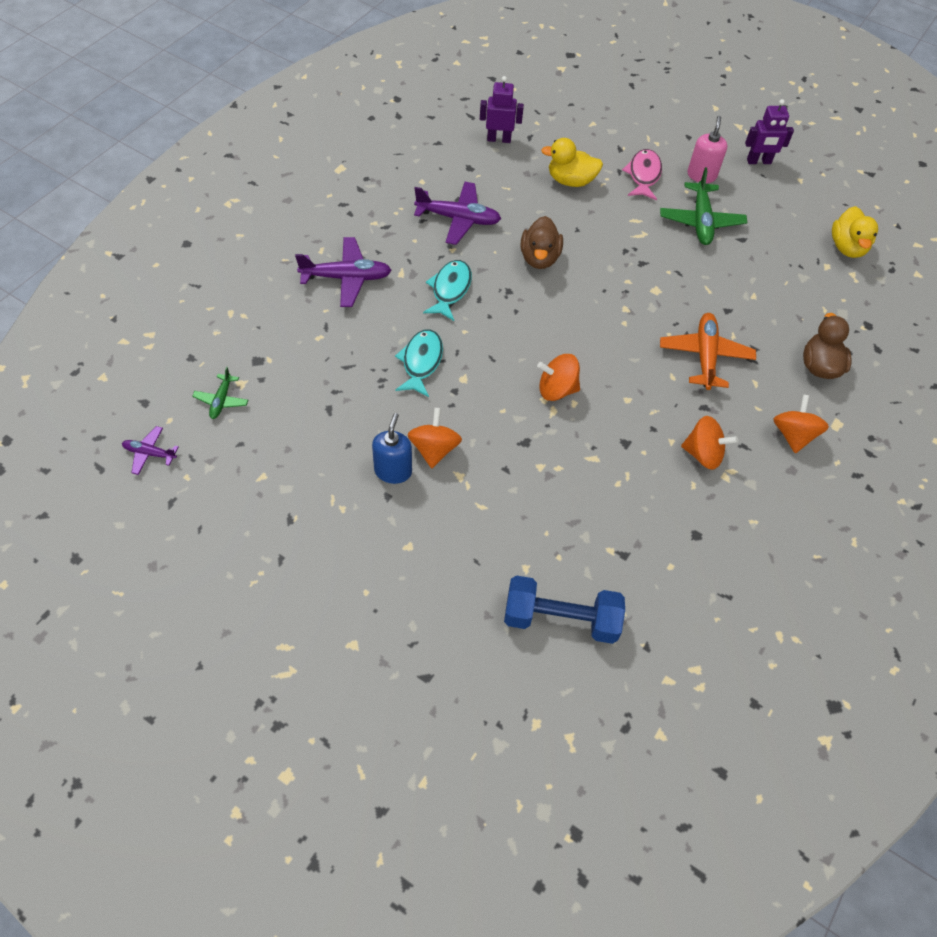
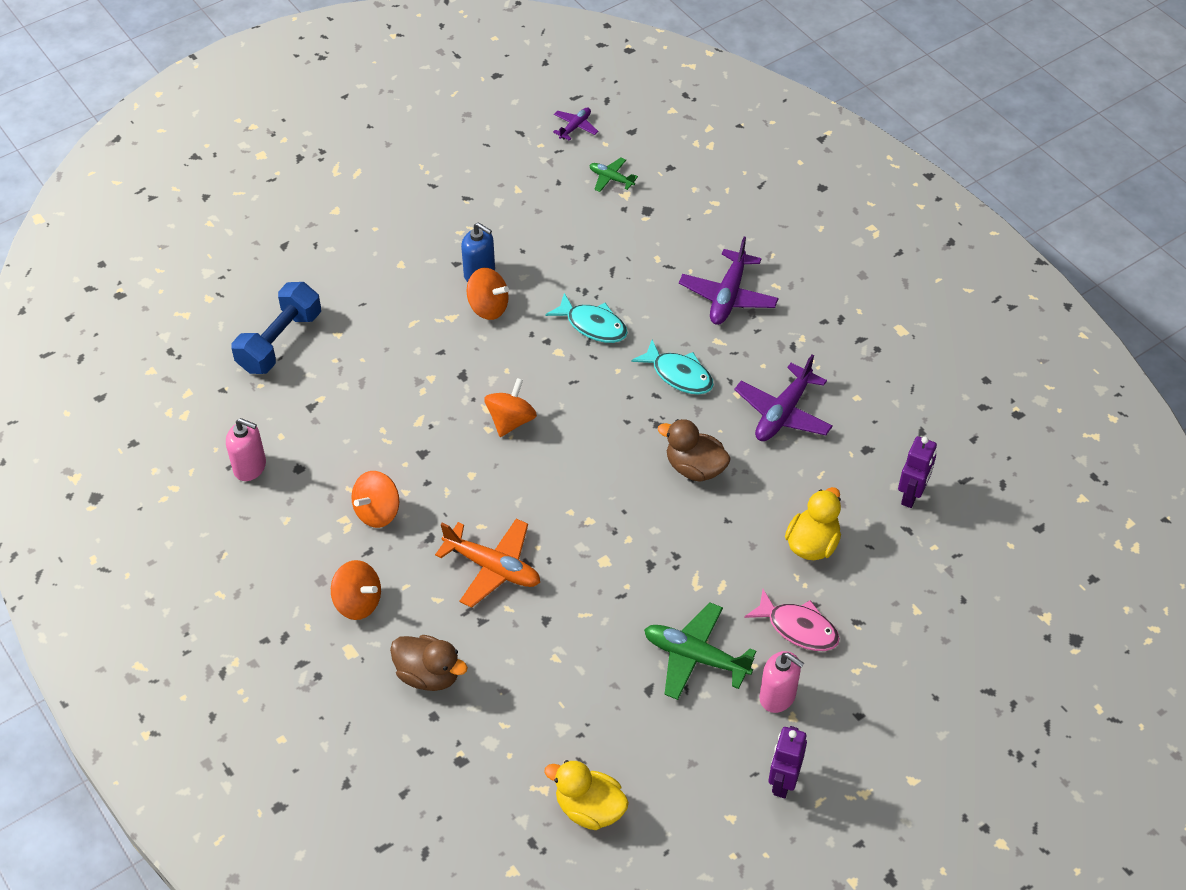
camera: 115 degrees right, 5 degrees down
none -> pink soap dispenser [226,418,266,481]

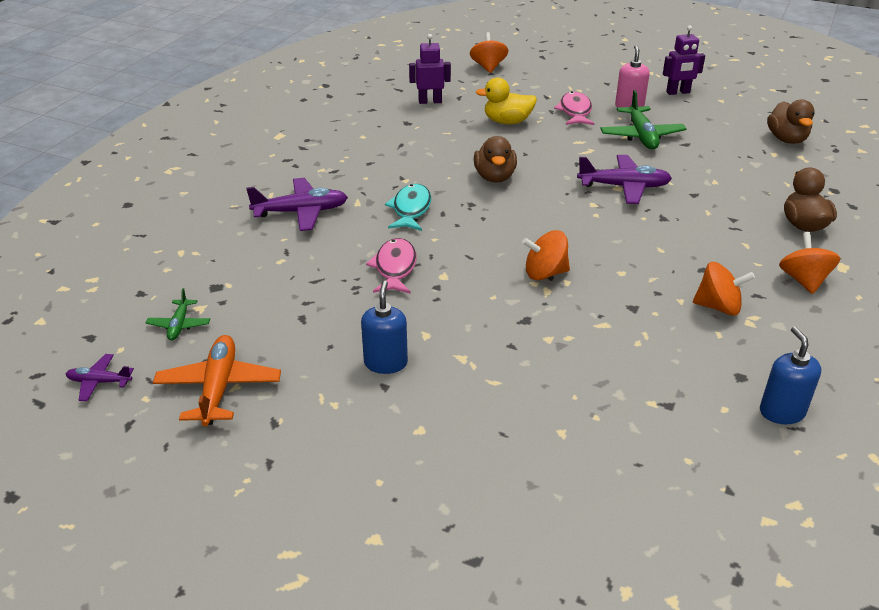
camera: 120 degrees left, 15 degrees down
pink soap dispenser [226,418,266,481] -> blue soap dispenser [760,326,821,424]
blue dumbbell [231,282,321,374] -> none
orange plane [435,518,540,608] -> orange plane moved to [153,335,281,426]
orange spinning top [466,268,509,320] -> orange spinning top moved to [470,32,508,73]
yellow duck [544,760,629,830] -> brown duck [767,99,815,144]
turquoise fish [545,293,628,343] -> pink fish [366,238,417,294]
purple plane [734,355,833,441] -> purple plane moved to [577,155,672,204]

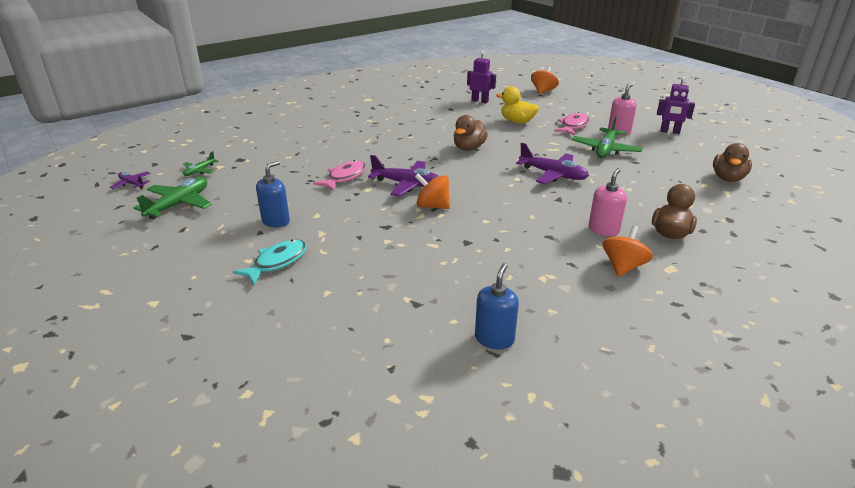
camera: 30 degrees right, 5 degrees down
orange plane [153,335,281,426] -> green plane [134,177,212,220]
purple plane [246,178,348,231] -> purple plane moved to [368,155,439,196]
turquoise fish [385,184,431,231] -> turquoise fish moved to [233,239,307,285]
orange spinning top [693,262,755,316] -> none
none -> pink soap dispenser [589,168,627,236]

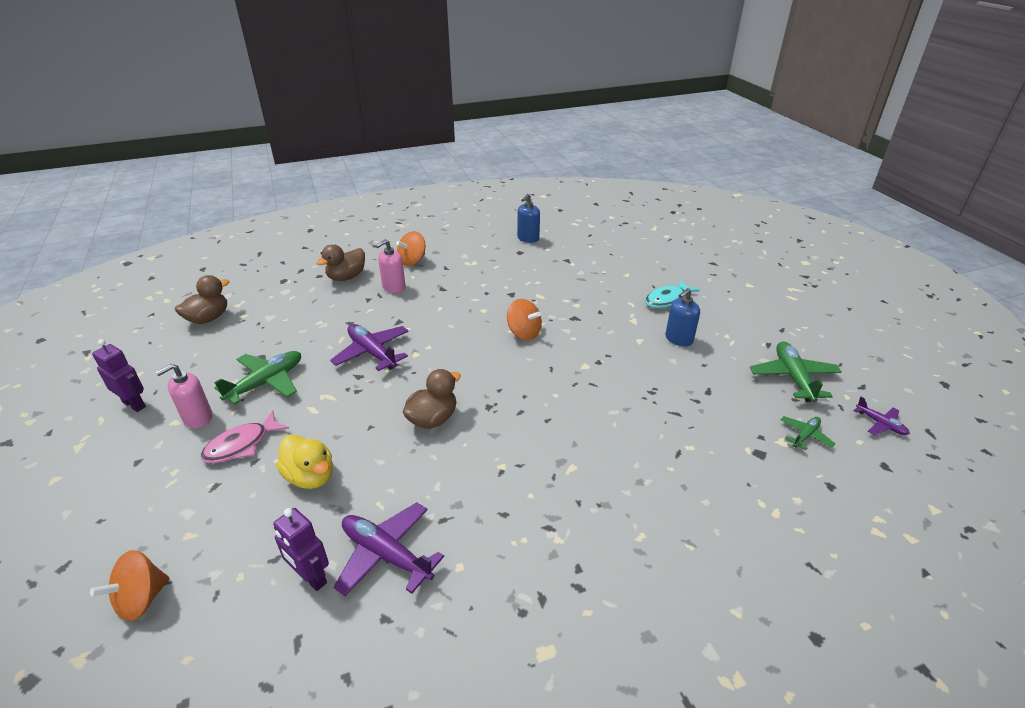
camera: 165 degrees left, 5 degrees up
green plane [134,177,212,220] -> green plane turned 135 degrees clockwise [750,341,841,402]
pink fish [313,160,366,191] -> none
purple plane [368,155,439,196] -> purple plane moved to [334,502,444,596]

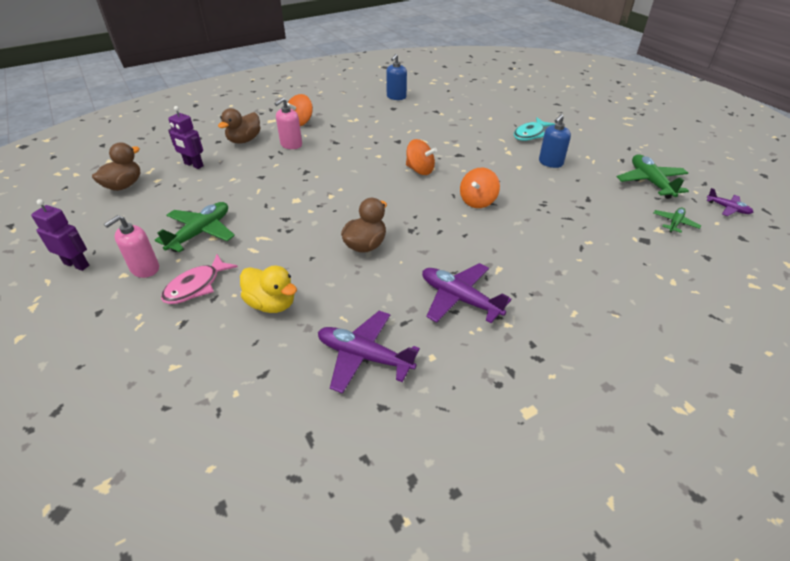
camera: 10 degrees left, 5 degrees up
orange spinning top [90,550,170,621] -> orange spinning top moved to [460,168,500,208]
purple robot [273,508,329,591] -> purple robot moved to [168,106,204,169]
purple plane [330,324,409,371] -> purple plane moved to [422,263,511,323]

